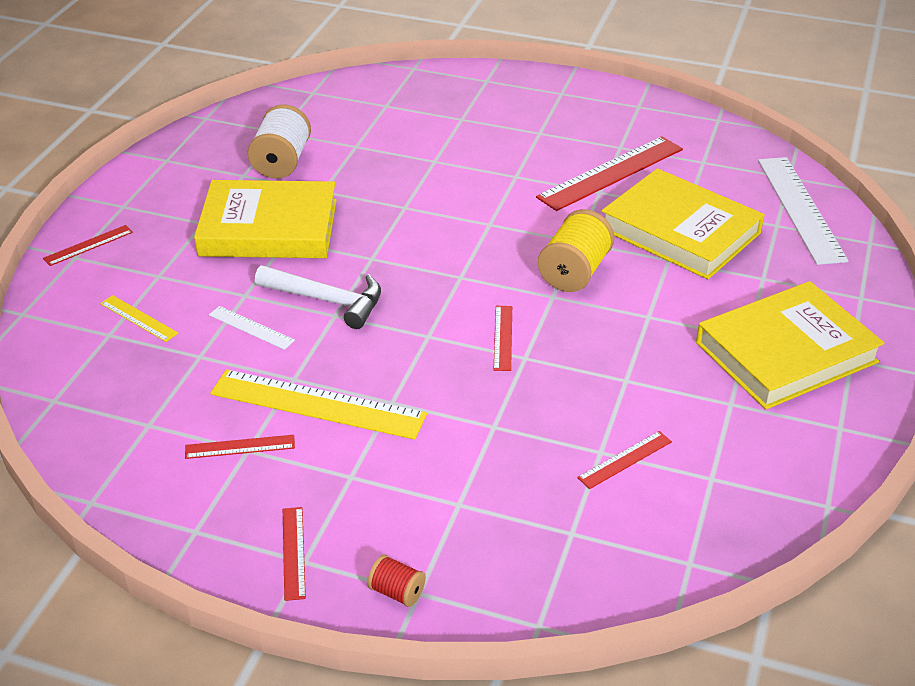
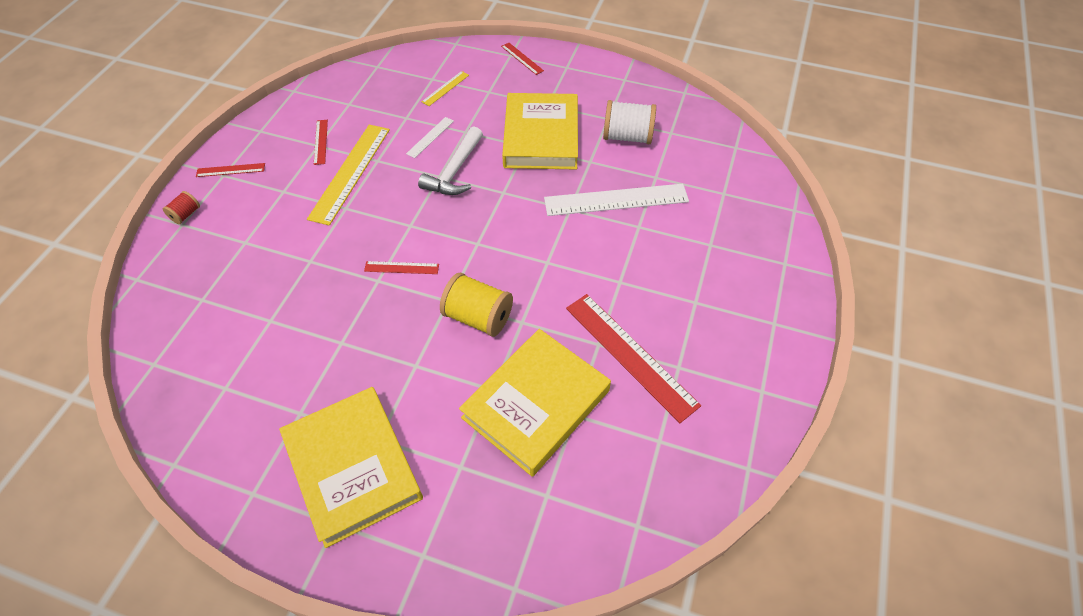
camera: 90 degrees right, 15 degrees up
red ruler [577,431,672,489] -> none
white ruler [758,157,848,265] -> white ruler moved to [544,184,689,216]

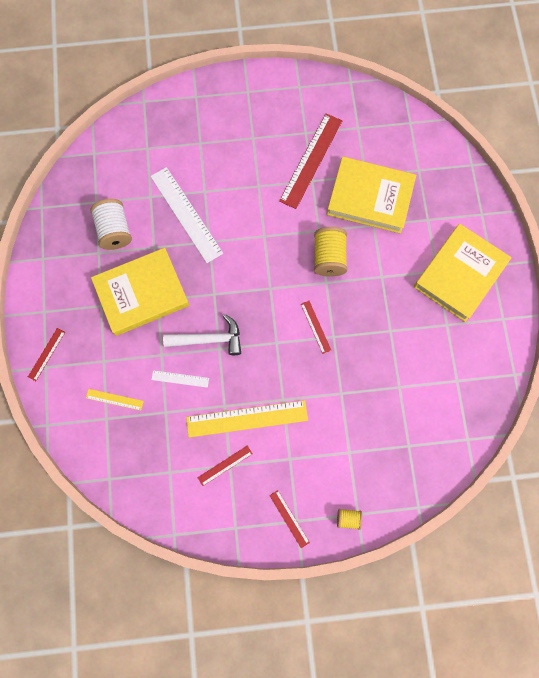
camera: 115 degrees left, 20 degrees up
red spool [163,191,200,224] -> yellow spool [337,509,362,530]

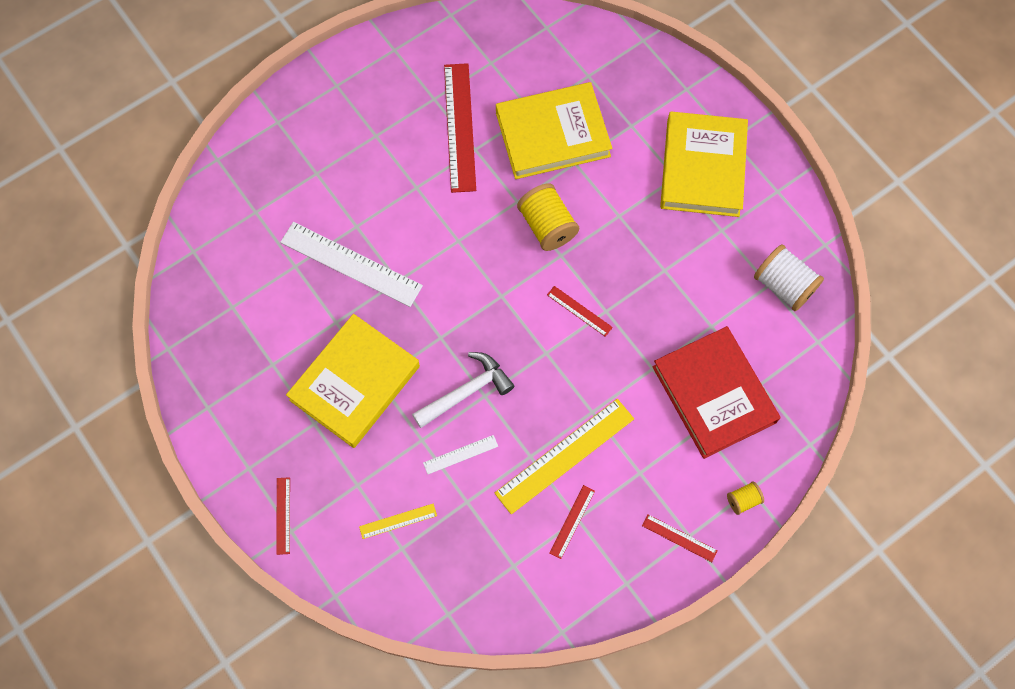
camera: 30 degrees left, 5 degrees down
white spool [90,199,132,250] -> white spool moved to [754,244,824,311]
none -> red book [652,326,781,459]

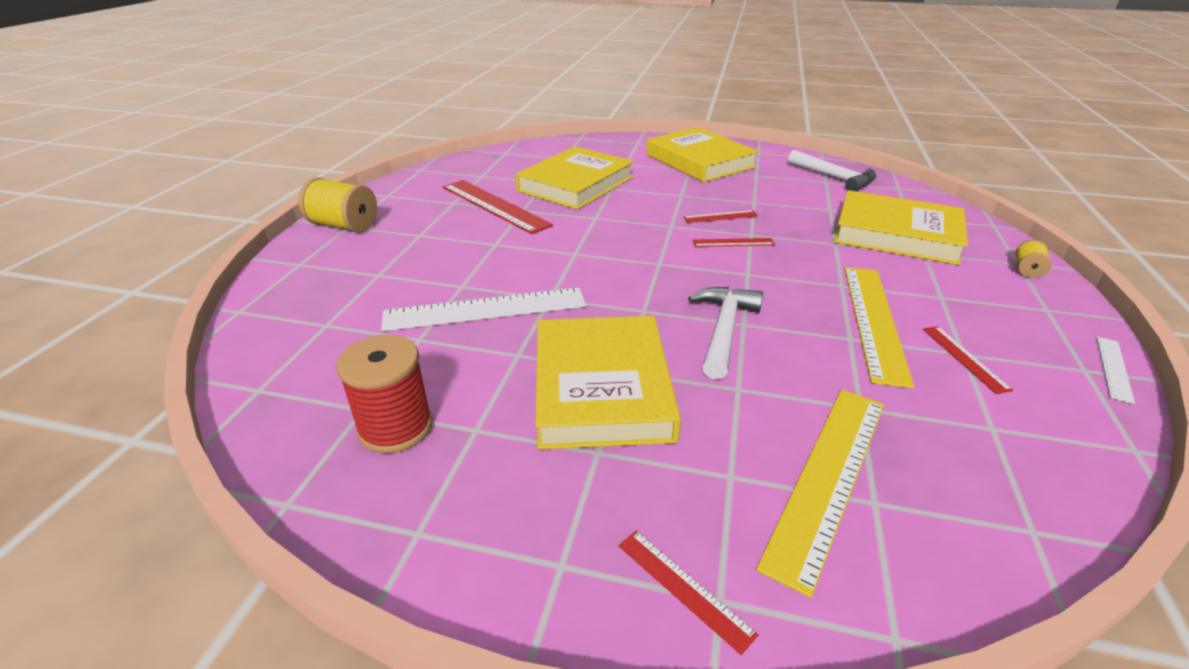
camera: 40 degrees left, 35 degrees down
yellow ruler [359,504,437,539] -> yellow ruler [756,390,884,598], size x2.08
white ruler [423,435,498,474] -> white ruler moved to [1097,337,1135,404]
yellow spool [517,183,579,251] -> yellow spool moved to [299,177,377,233]
red ruler [642,514,718,562] -> red ruler moved to [683,210,758,223]
red book [652,326,781,459] -> yellow book [834,190,968,265]
white spool [754,244,824,311] -> white hammer [788,150,876,191]
none -> red spool [336,335,433,454]

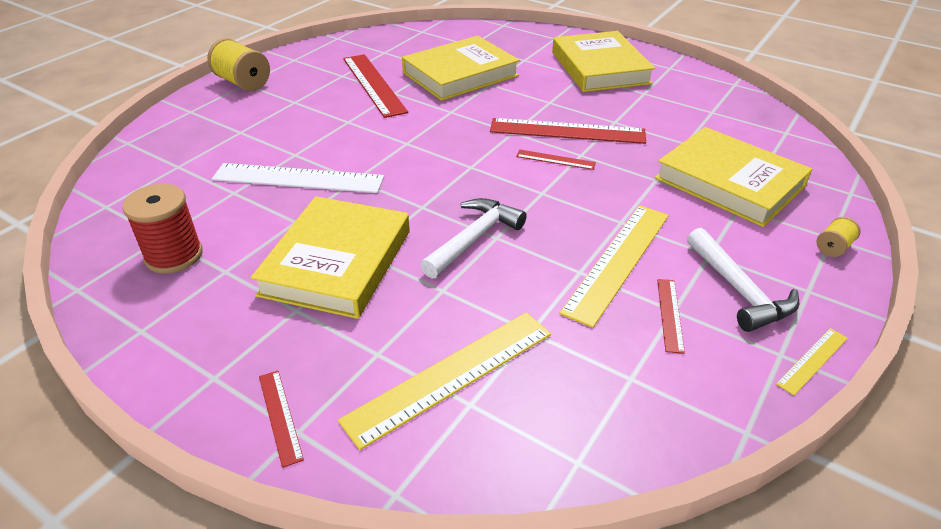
camera: 20 degrees right, 5 degrees up
red ruler [683,210,758,223] -> red ruler [490,118,646,144], size x2.08
white hammer [788,150,876,191] -> white hammer moved to [687,228,799,332]
white ruler [1097,337,1135,404] -> yellow ruler [776,328,848,396]

